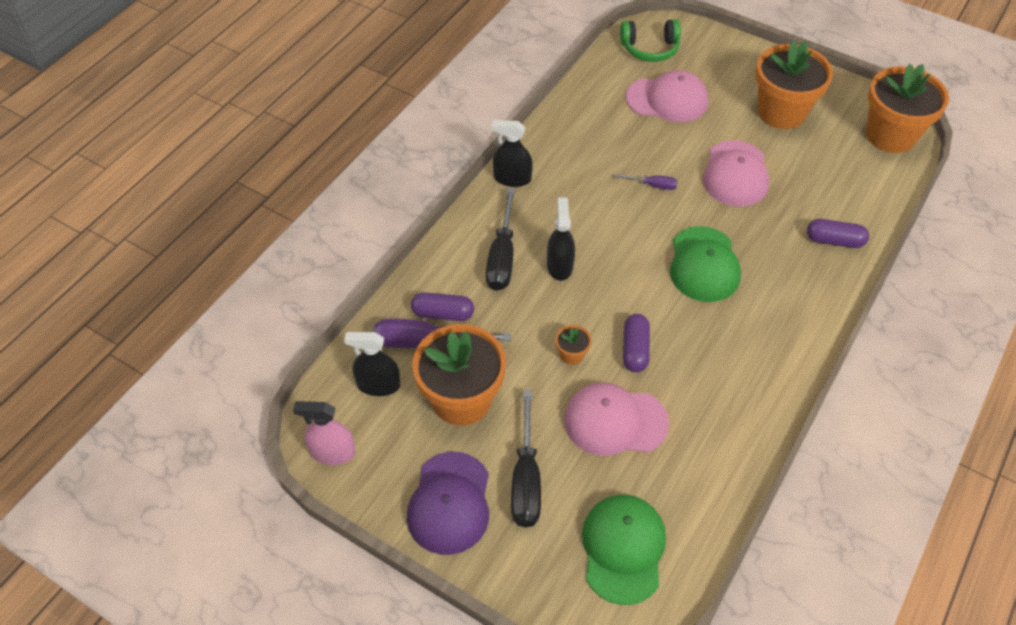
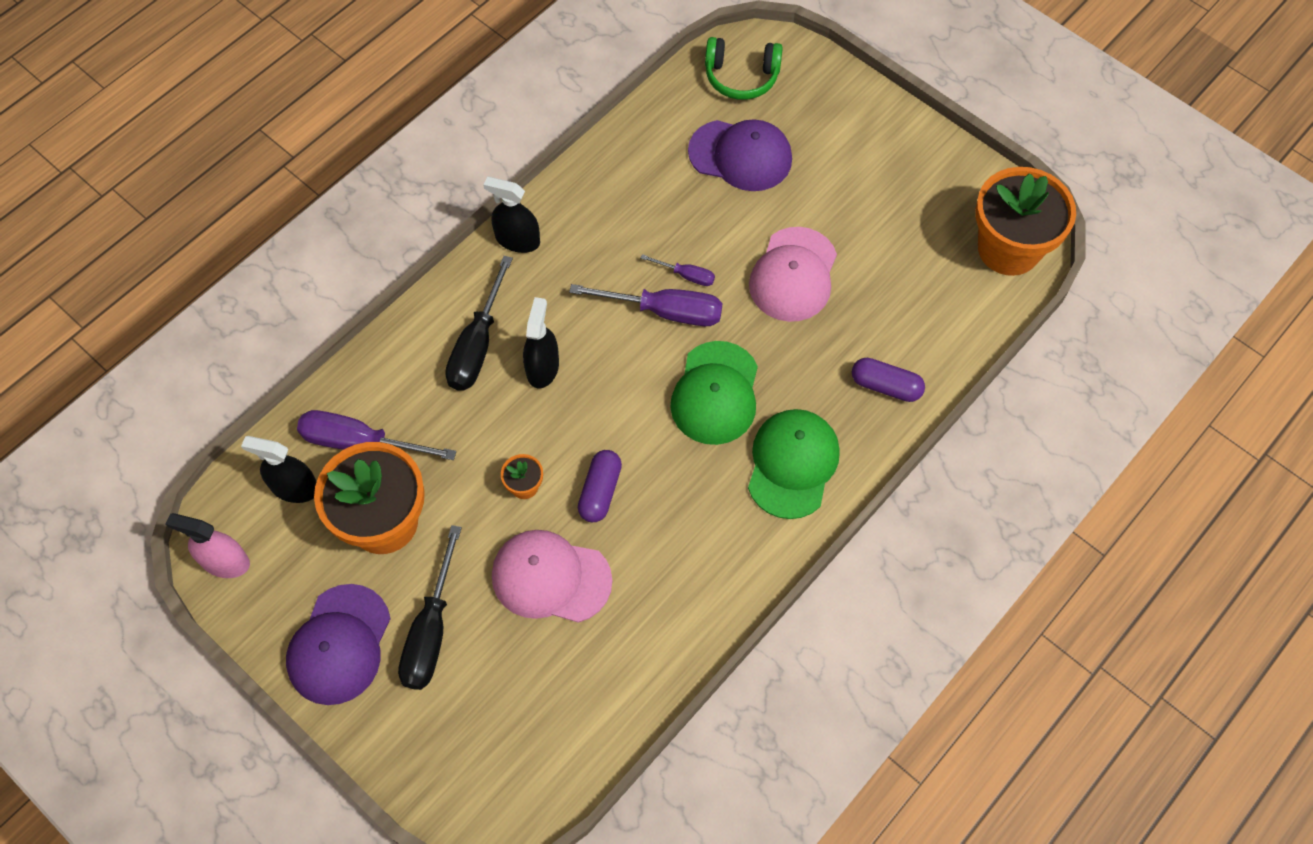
camera: 10 degrees right, 10 degrees up
purple capsule [411,292,474,321] -> none
green cap [582,495,666,605] -> green cap moved to [748,409,840,519]
pink cap [626,70,708,122] -> purple cap [688,119,792,191]
orange flower pot [755,40,833,129] -> none
none -> purple screwdriver [569,284,722,326]

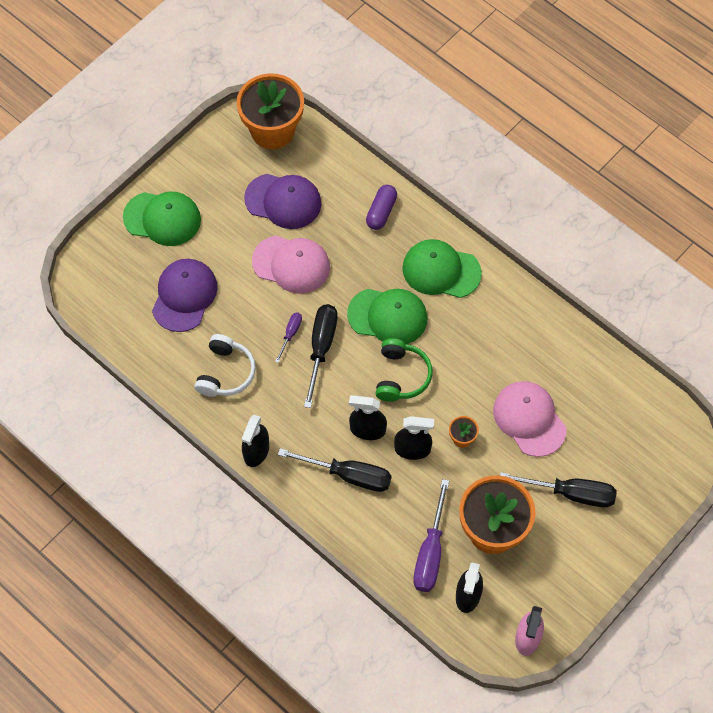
camera: 90 degrees left, 0 degrees up
purple cap [286,584,391,705] -> purple cap moved to [244,174,321,229]
pink cap [492,530,612,623] -> pink cap turned 135 degrees clockwise [493,381,567,457]
purple screwdriver [569,284,722,326] -> black screwdriver [304,304,337,408]
purple capsule [578,450,622,522] -> none
green headphones [705,37,783,100] -> green headphones moved to [375,338,433,402]
none -> green cap [123,191,201,246]
none -> white headphones [194,334,256,397]
none -> black spray bottle [394,416,434,460]

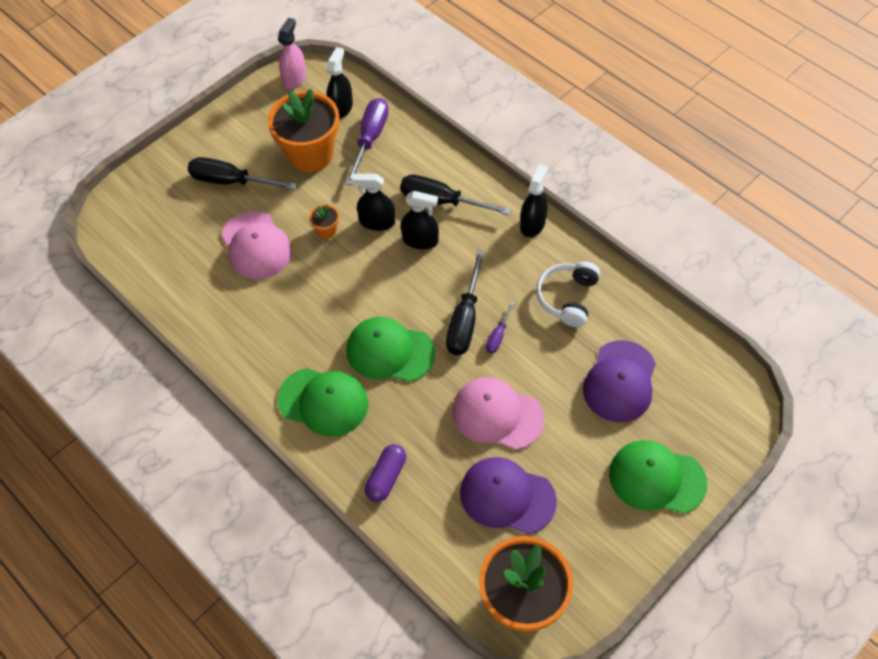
camera: 175 degrees left, 5 degrees down
green headphones [375,338,433,402] -> none

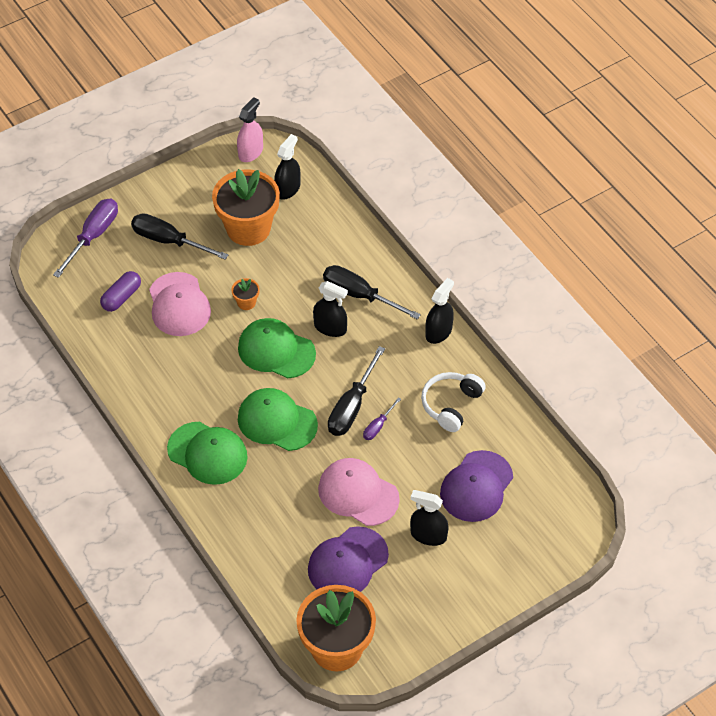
camera: 10 degrees right, 5 degrees down
purple screwdriver [345,98,389,185] -> purple screwdriver moved to [53,199,118,278]
black spray bottle [352,174,395,231] -> black spray bottle moved to [410,490,449,546]
purple capsule [365,444,406,502] -> purple capsule moved to [100,271,141,312]
purple cap [460,457,557,534] -> purple cap turned 75 degrees counterclockwise [308,526,389,592]
green cap [609,440,707,514] -> green cap moved to [238,318,316,379]

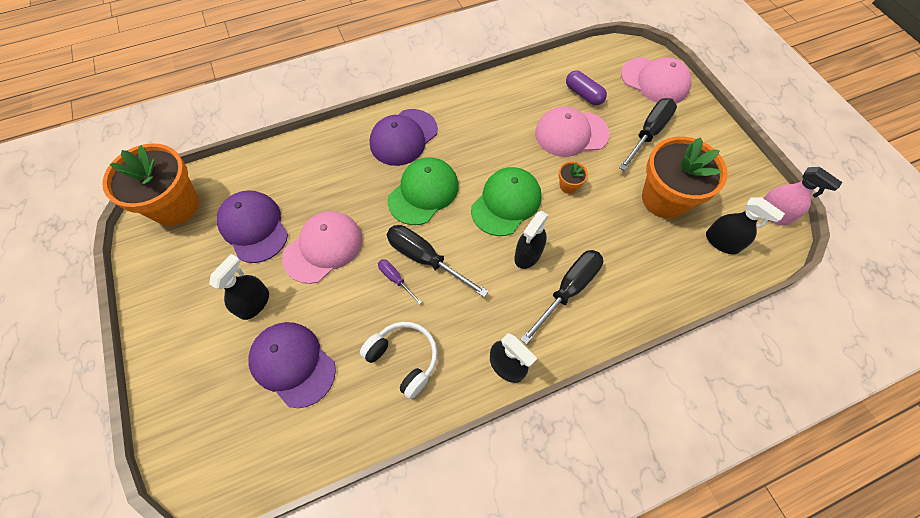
camera: 100 degrees right, 10 degrees up
purple screwdriver [53,199,118,278] -> pink cap [621,57,691,103]
green cap [167,422,248,485] -> purple cap [370,109,438,166]

